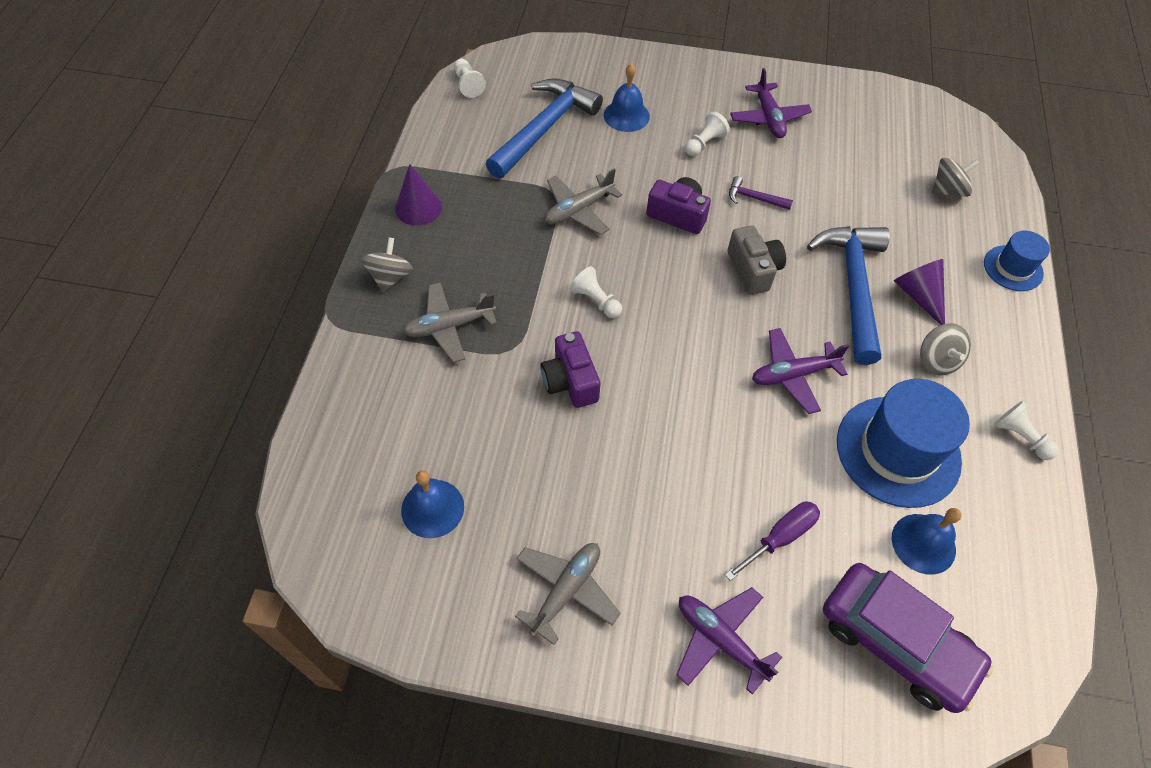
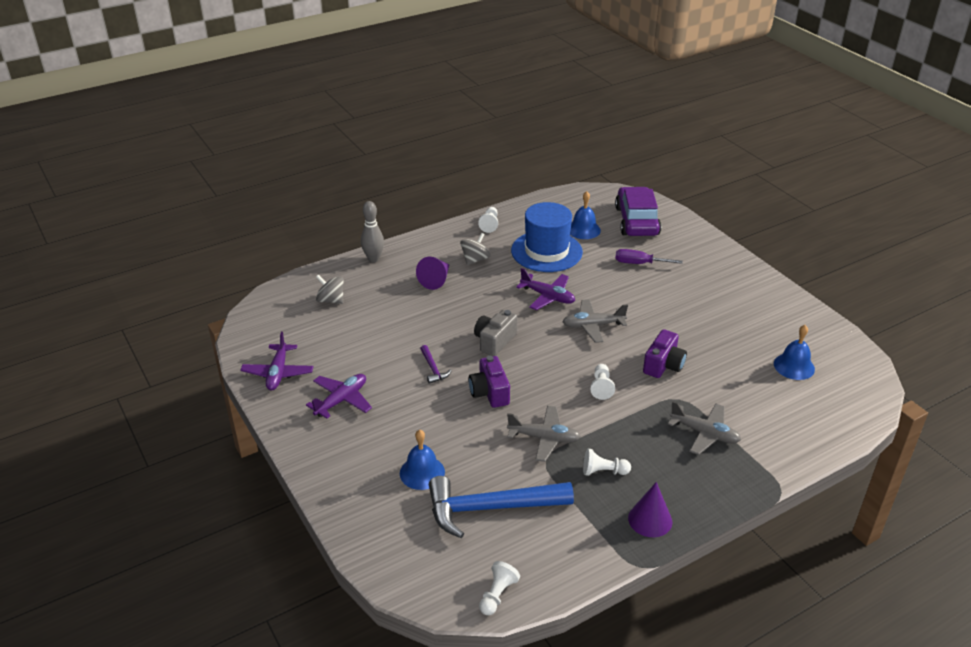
camera: 130 degrees left, 20 degrees down
grey spinning top [361,237,413,292] -> none
grey plane [515,543,621,645] -> grey plane moved to [562,299,628,343]
purple plane [676,587,782,694] -> purple plane moved to [240,332,314,391]
white pawn [685,111,730,156] -> white pawn moved to [583,449,631,476]
blue hammer [807,226,890,365] -> none
blue hat [984,231,1050,291] -> grey bowling pin [361,201,384,262]

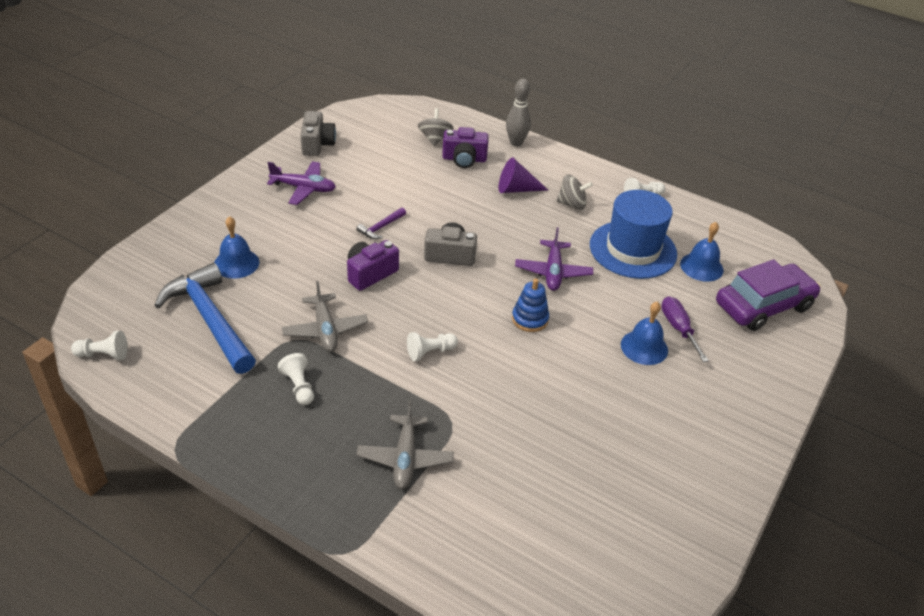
camera: 60 degrees right, 5 degrees up
purple plane [240,332,314,391] -> grey camera [300,111,336,156]
grey plane [562,299,628,343] -> blue stacking toy [512,279,549,332]
purple cone [628,482,672,537] -> none
purple camera [643,329,687,378] -> purple camera moved to [442,127,489,168]
blue bell [774,325,815,380] -> blue bell moved to [621,302,668,365]

